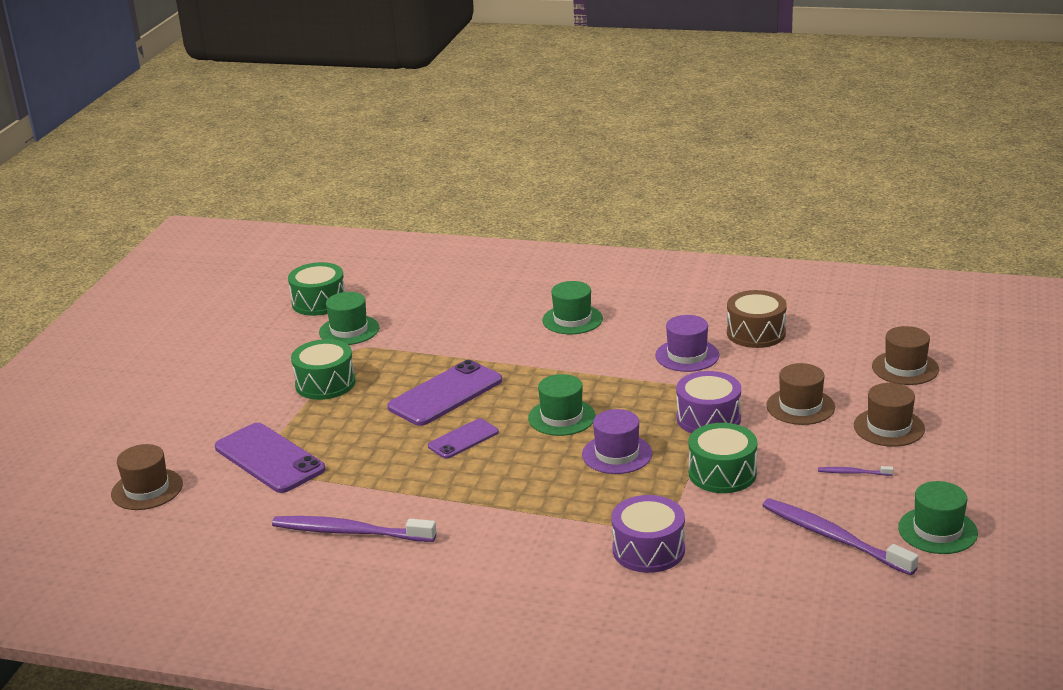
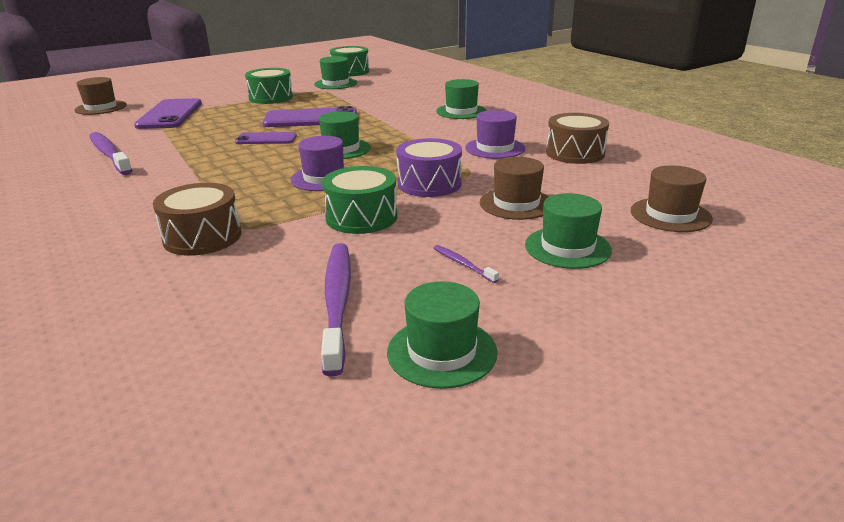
camera: 40 degrees right, 0 degrees up
purple drum [611,495,685,573] -> brown drum [153,183,241,256]
brown hat [854,383,925,447] -> green hat [525,193,612,269]

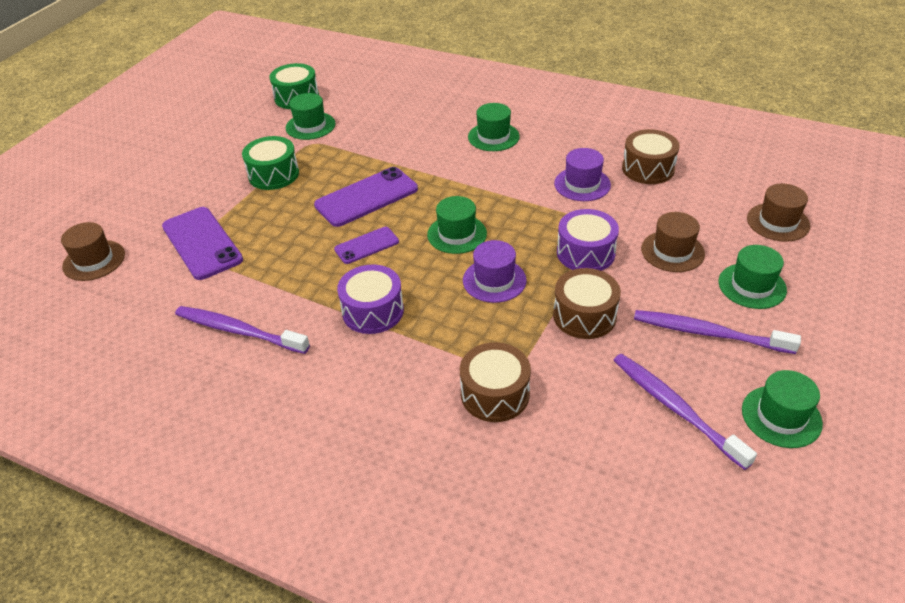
camera: 30 degrees left, 15 degrees up
green drum [322,166,397,234] -> brown drum [553,268,621,339]
purple toothbrush [433,245,499,283] -> purple toothbrush [634,310,801,354], size x2.25
none -> purple drum [337,264,404,334]

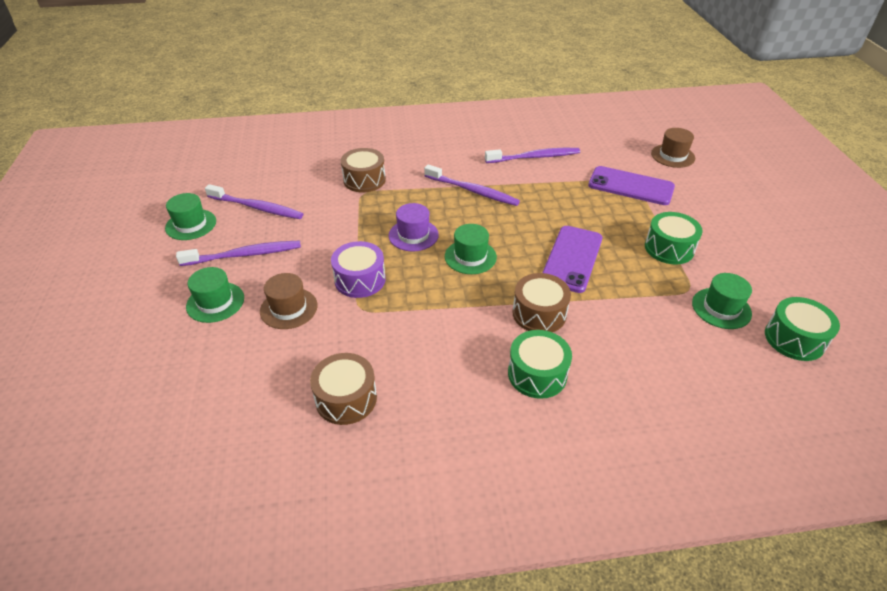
camera: 145 degrees right, 0 degrees up
purple phone [334,227,399,264] -> none
purple drum [337,264,404,334] -> purple toothbrush [424,164,520,206]
green hat [468,103,520,151] -> green drum [508,330,572,399]
brown drum [553,268,621,339] -> brown drum moved to [512,273,571,332]
purple hat [554,148,611,201] -> none
brown hat [747,184,810,242] -> none

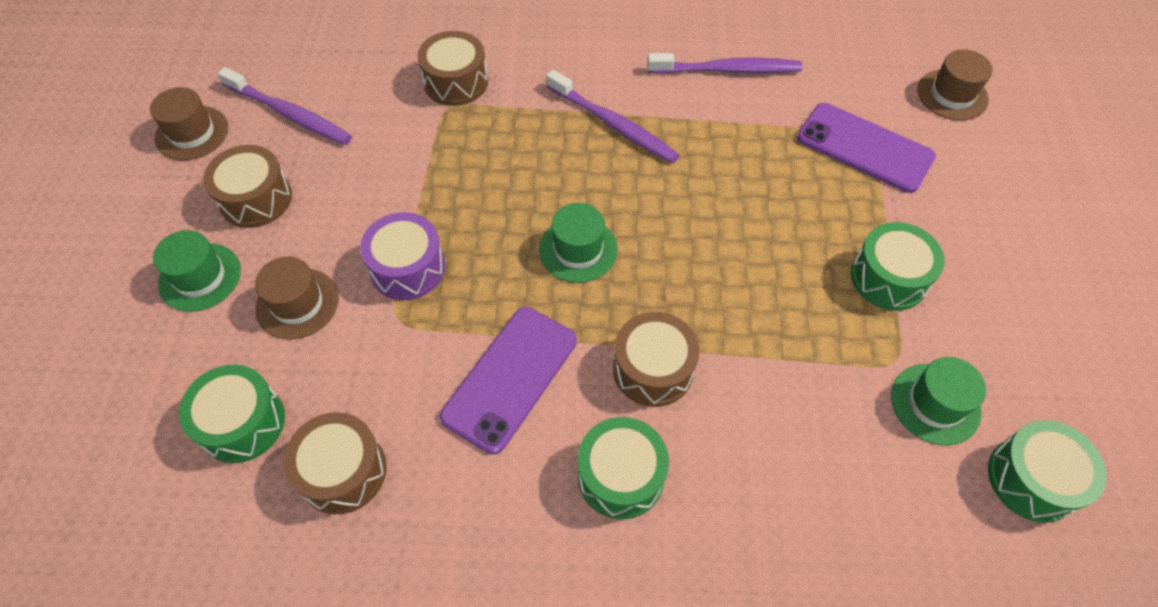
camera: 10 degrees right, 15 degrees up
green hat [165,193,216,240] -> brown hat [150,87,228,160]
purple toothbrush [176,241,301,266] -> brown drum [203,145,292,228]
purple hat [389,203,439,251] -> none
purple phone [542,226,602,293] -> purple phone moved to [440,307,577,454]
none -> green drum [179,364,285,463]

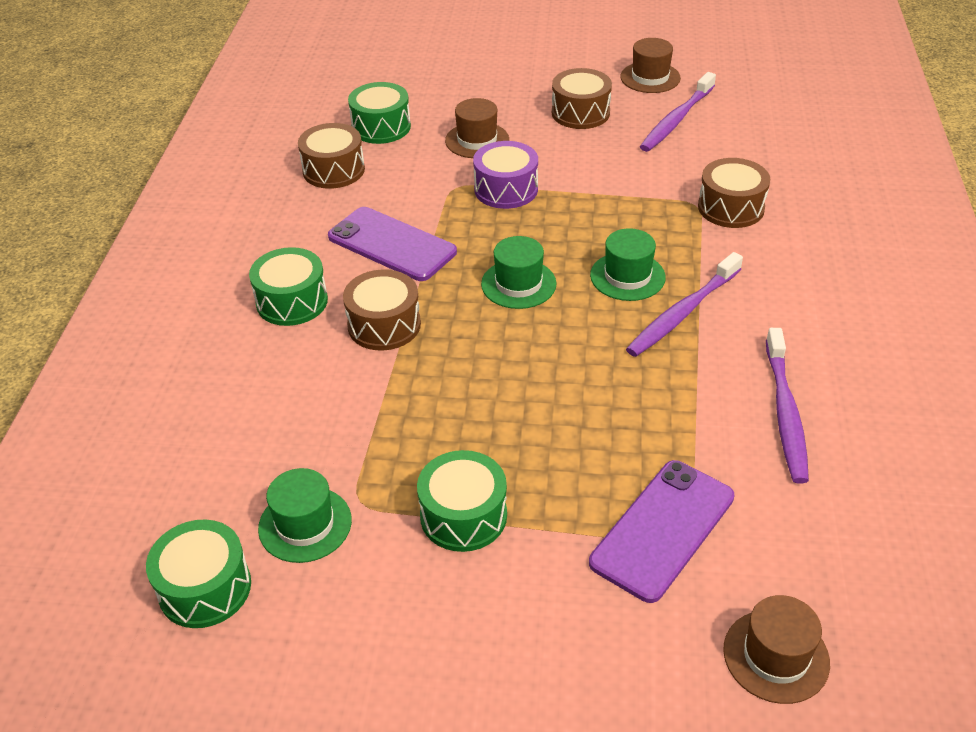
camera: 95 degrees right, 15 degrees down
green hat [153,230,241,312] -> green hat moved to [590,228,666,301]

